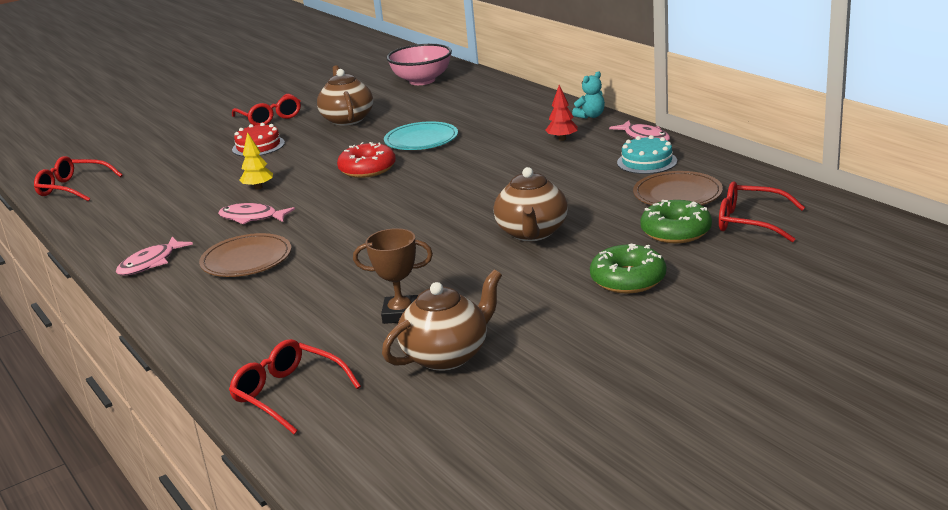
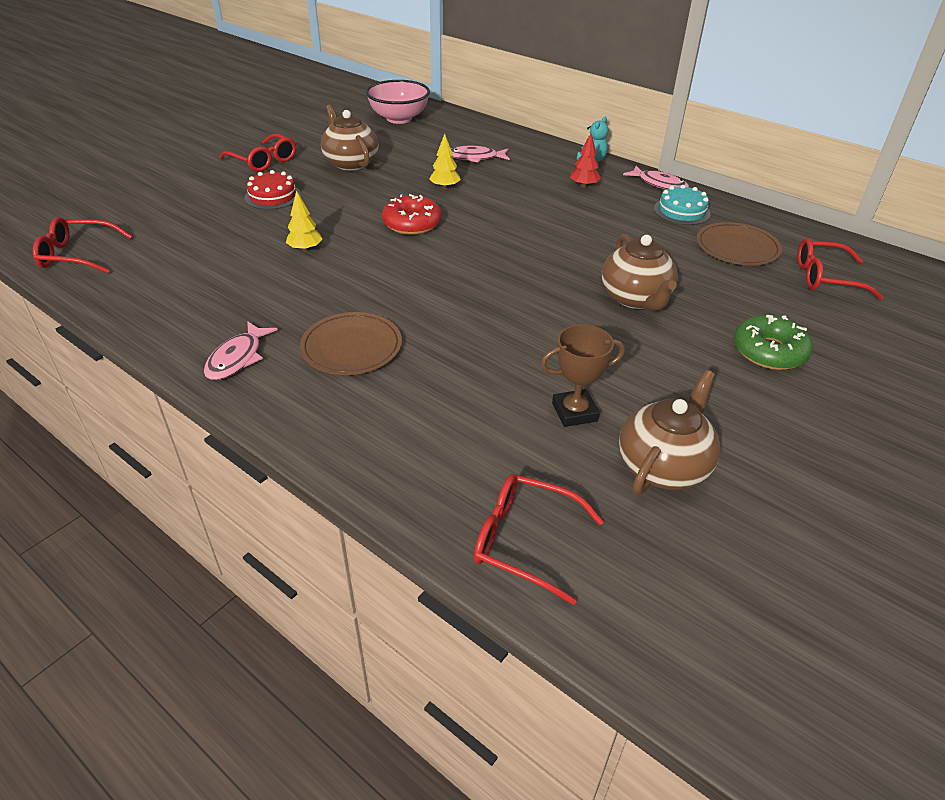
camera: 20 degrees left, 15 degrees up
pink fish [218,203,295,224] -> pink fish moved to [451,146,510,163]
turquoise plate [384,121,458,150] -> yellow tree [429,134,461,189]
green donut [640,200,712,243] -> none

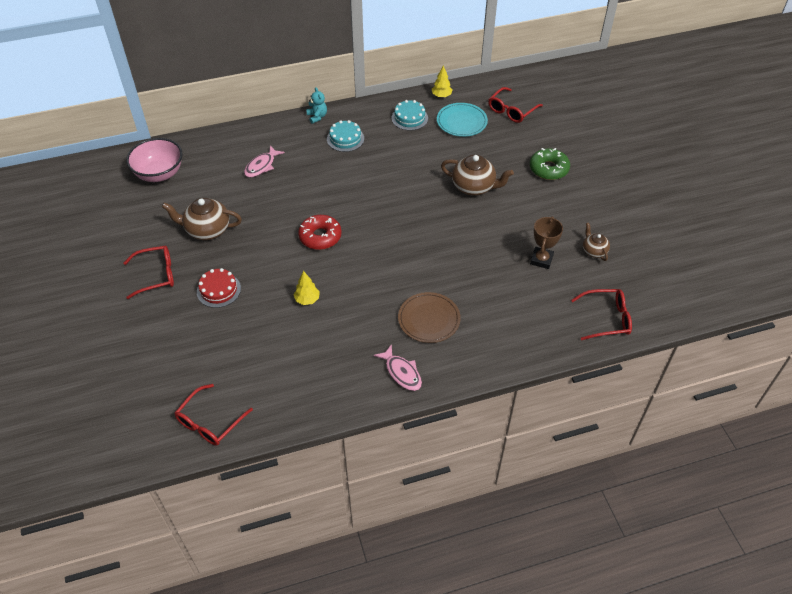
camera: 55 degrees left, 10 degrees up
yellow tree [429,134,461,189] -> yellow tree moved to [432,65,452,98]
red glasses [474,474,604,605] -> red glasses turned 150 degrees counterclockwise [571,289,632,340]
red tree [570,133,601,188] -> turquoise cake [327,120,364,152]
brown teapot [619,370,720,495] -> brown teapot [583,223,610,261], size x0.57
pink fish [623,166,689,190] -> none
brown plate [697,222,782,266] -> turquoise plate [437,103,488,137]

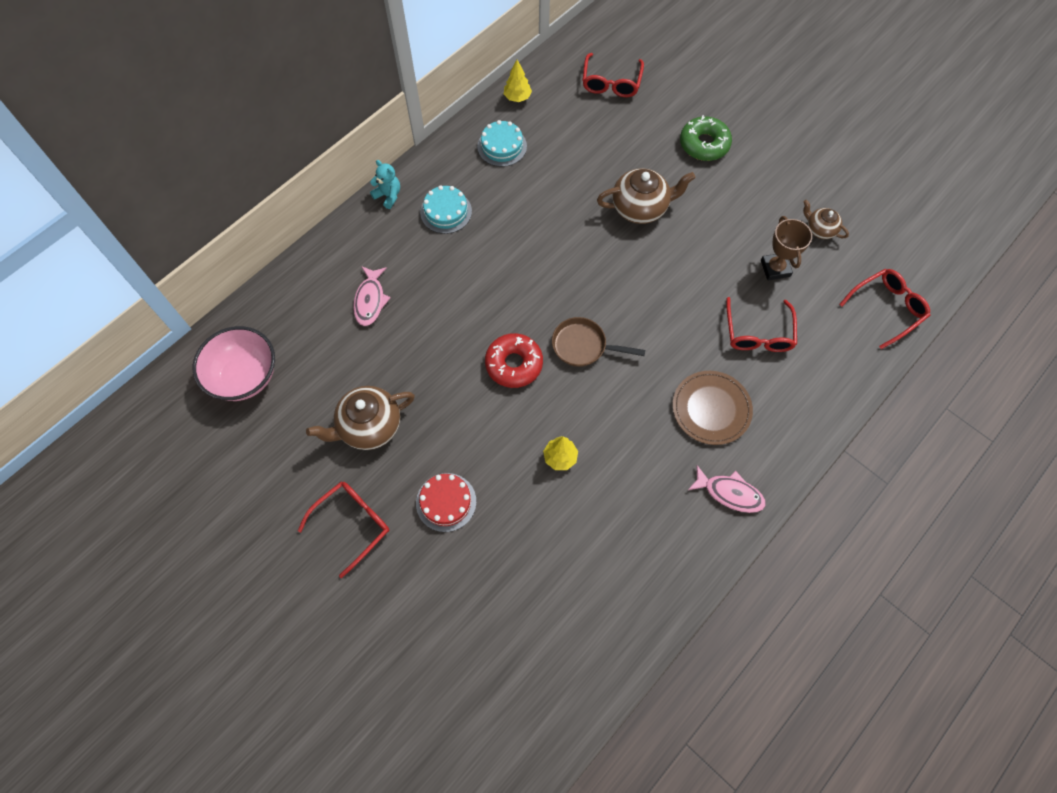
camera: 30 degrees left, 15 degrees up
red glasses [175,384,253,446] -> red glasses moved to [726,297,797,352]
turquoise plate [437,103,488,137] -> none
none -> brown pan [552,317,645,367]

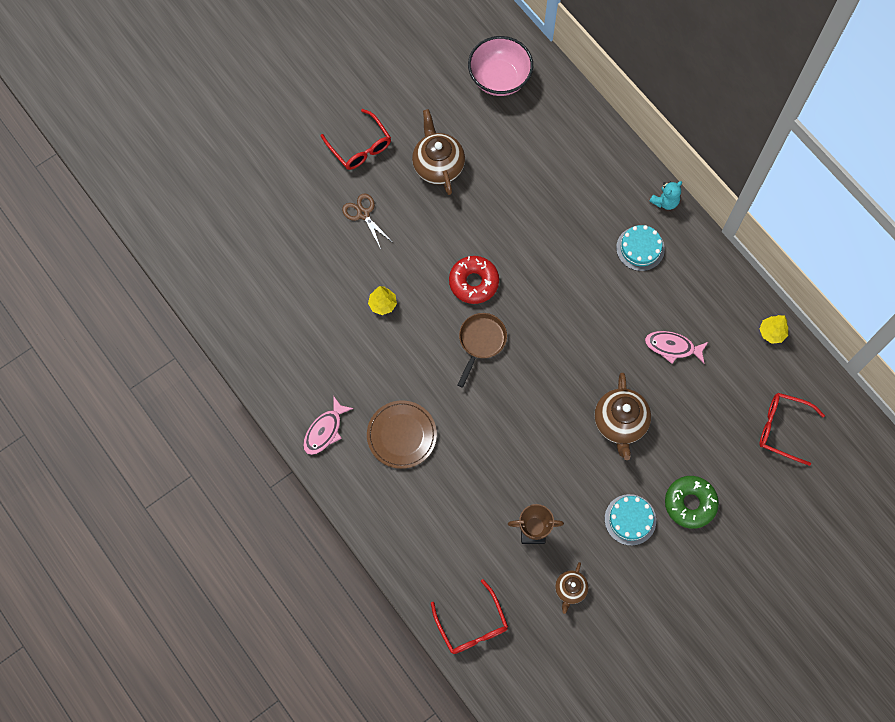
camera: 100 degrees right, 5 degrees up
pink fish [353,266,391,326] -> pink fish moved to [645,331,708,364]
red cake [416,473,476,532] -> brown scissors [342,193,392,249]
turquoise cake [477,120,527,167] -> turquoise cake moved to [605,494,656,546]
red glasses [726,297,797,352] -> none
brown teapot [803,200,849,239] -> brown teapot turned 150 degrees clockwise [555,562,588,614]

